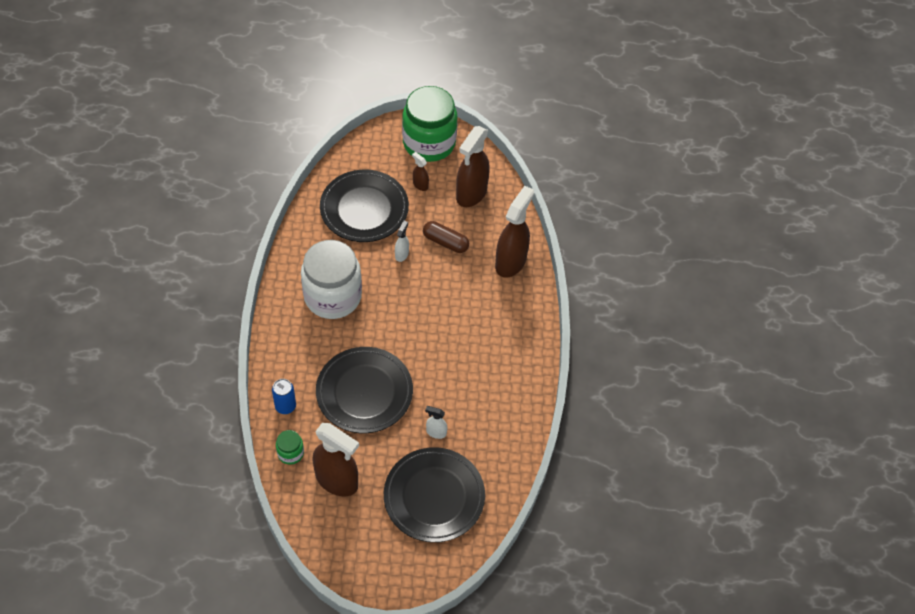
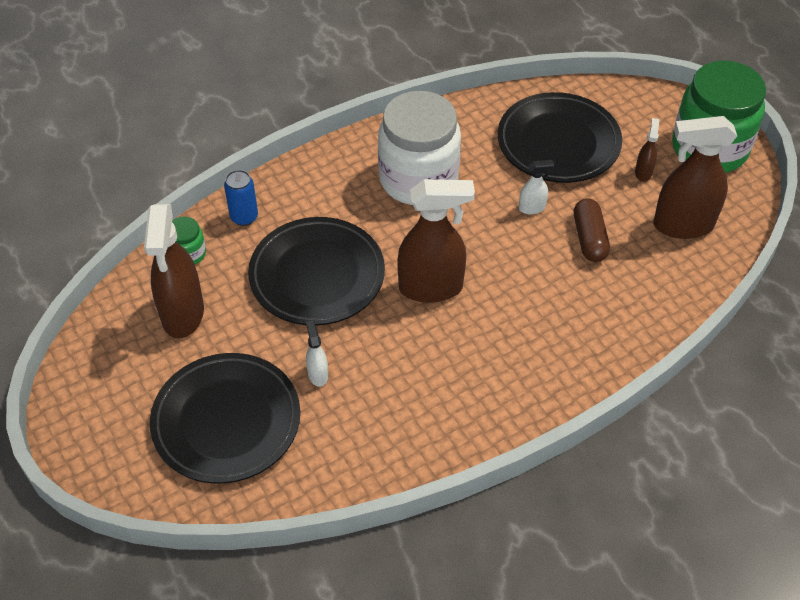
camera: 60 degrees right, 5 degrees down
brown spray bottle [495,186,534,278] -> brown spray bottle moved to [397,179,475,303]

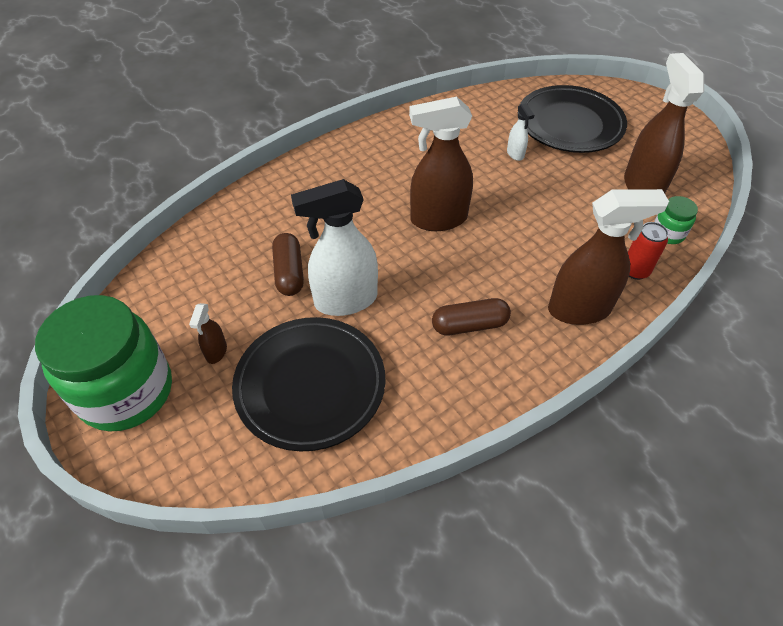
camera: 175 degrees right, 0 degrees up
blue can [224,170,258,226] -> red can [628,222,668,280]
black plate [248,217,385,326] -> none
white jar [378,91,461,205] -> brown capsule [432,298,511,335]
white spray bottle [519,160,554,214] -> white spray bottle [291,179,378,316], size x2.21
brown spray bottle [654,116,737,239] -> brown spray bottle moved to [548,189,669,325]

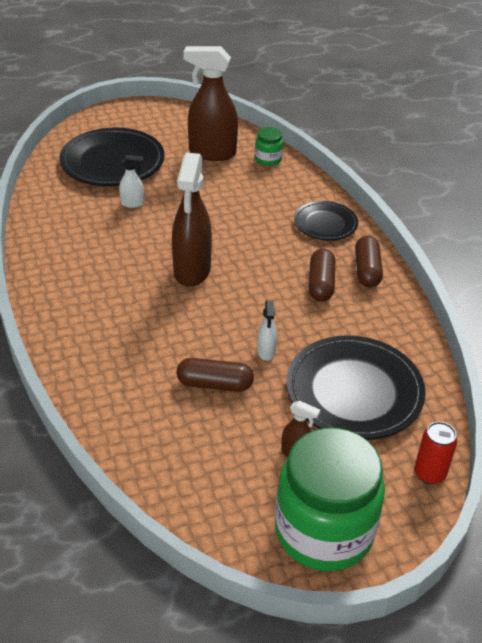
camera: 75 degrees left, 10 degrees down
white spray bottle [291,179,378,316] -> white spray bottle [257,300,277,361], size x0.45
brown spray bottle [548,189,669,325] -> black plate [294,201,358,241]
red can [628,222,668,280] -> red can moved to [414,422,457,485]
none -> brown capsule [355,236,383,288]

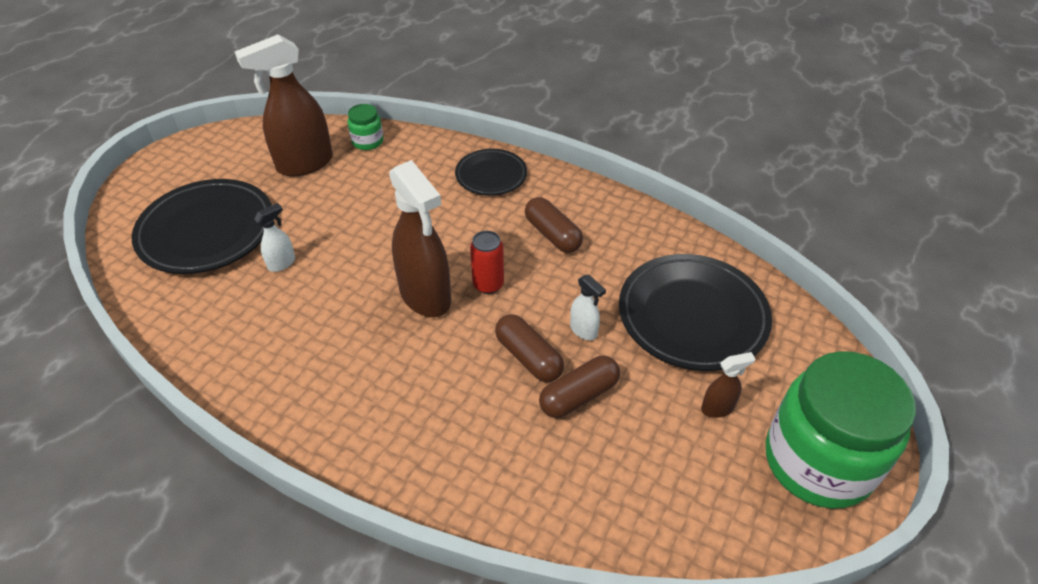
camera: 40 degrees left, 5 degrees up
brown capsule [355,236,383,288] -> brown capsule moved to [495,314,564,382]
red can [414,422,457,485] -> red can moved to [470,231,504,294]

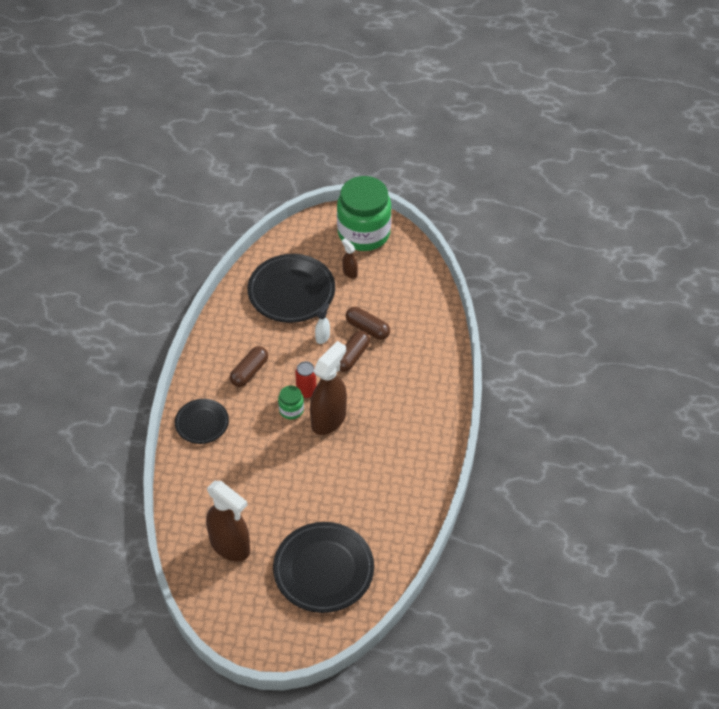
camera: 110 degrees left, 5 degrees up
white spray bottle [254,203,295,272] -> none
green jar [348,104,384,150] -> green jar moved to [278,385,304,419]

